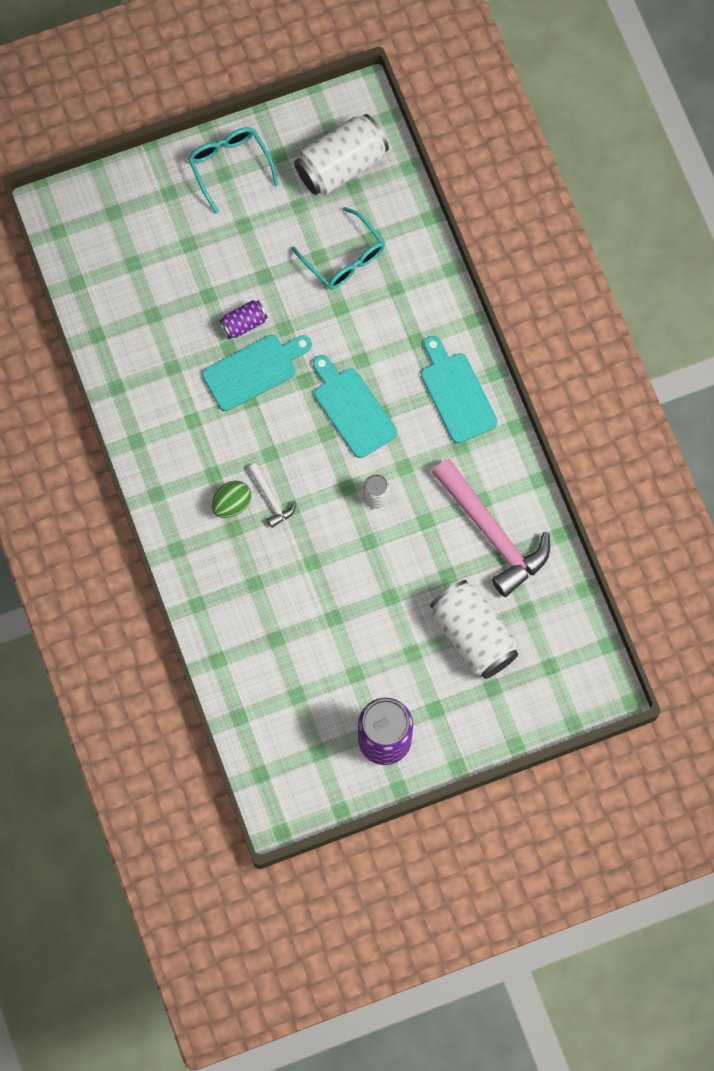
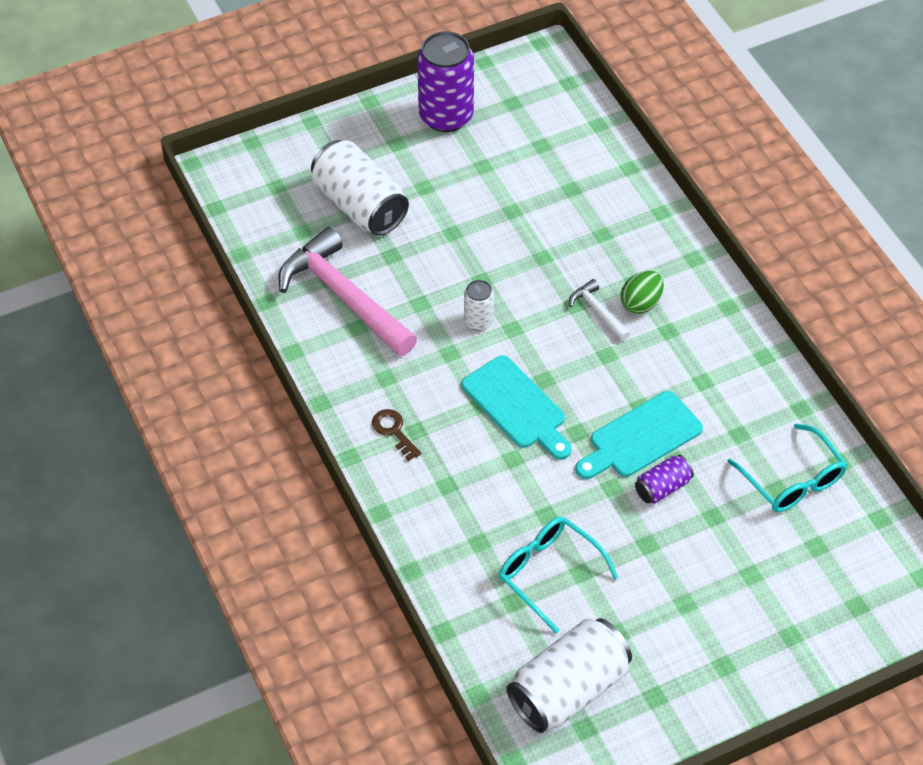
camera: 175 degrees right, 20 degrees down
turquoise glasses [188,127,279,213] -> turquoise glasses moved to [727,424,847,512]
turquoise cutting board [421,336,498,443] -> brown key [372,409,421,461]

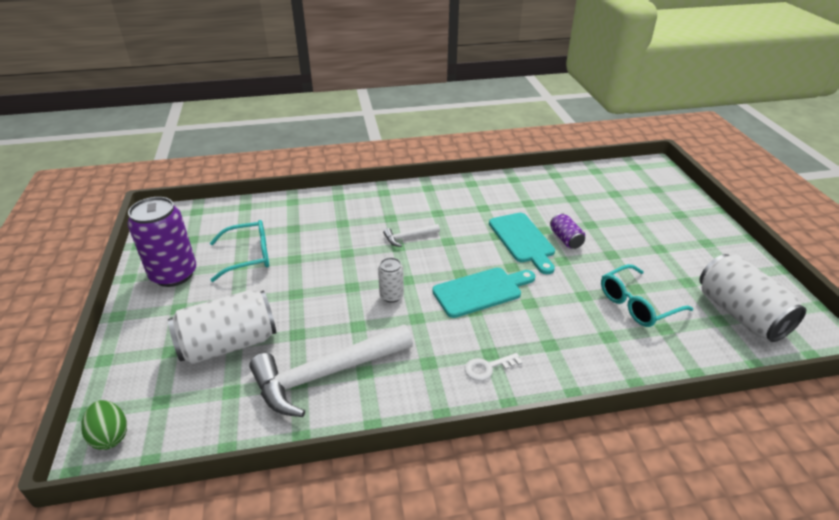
camera: 75 degrees left, 15 degrees down
pink hammer [279,227,417,356] -> white hammer [249,325,413,417]
brown key [372,409,421,461] -> white key [465,353,522,381]
green egg [621,271,664,314] -> green egg moved to [81,400,127,450]
turquoise glasses [727,424,847,512] -> turquoise glasses moved to [210,220,269,282]

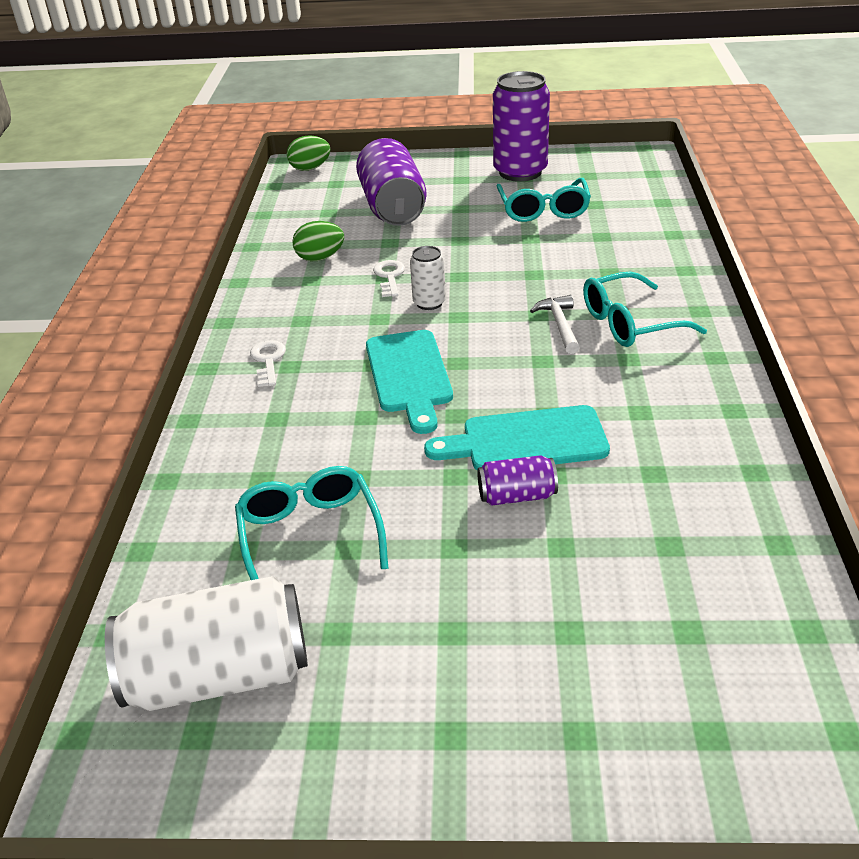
camera: 105 degrees right, 0 degrees up
white can [168,290,276,364] -> purple can [356,138,427,226]
white hammer [249,325,413,417] -> green egg [292,221,344,261]
none -> white key [373,260,405,297]
none -> turquoise glasses [583,272,707,347]

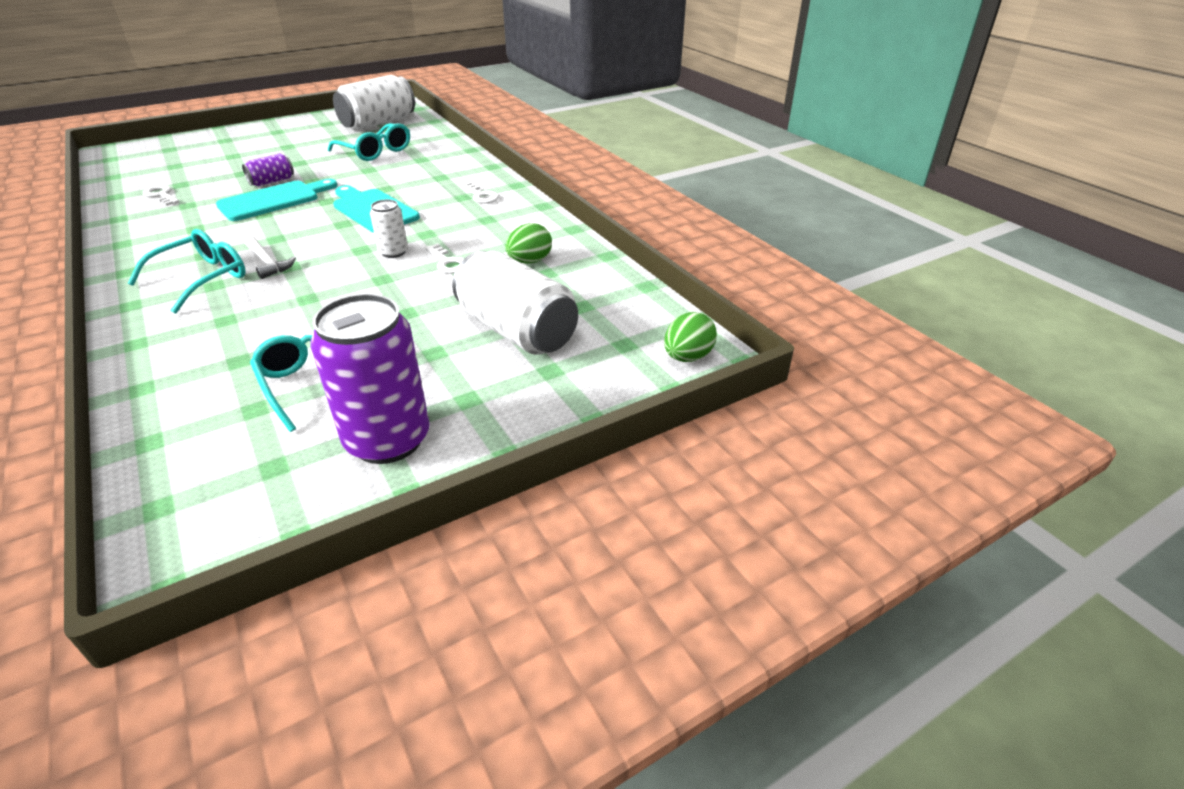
camera: 145 degrees right, 0 degrees up
purple can [356,138,427,226] -> white can [452,251,578,355]
none -> white key [143,185,180,206]

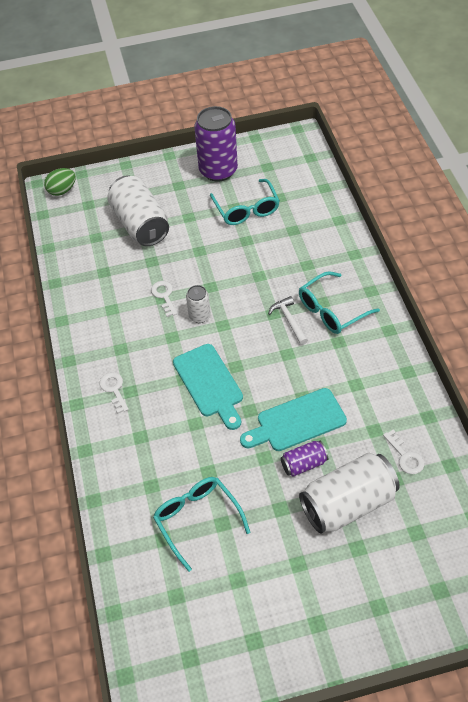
camera: 160 degrees left, 15 degrees up
white can [333,75,415,131] -> white can moved to [299,453,400,534]
green egg [505,223,552,264] -> none

